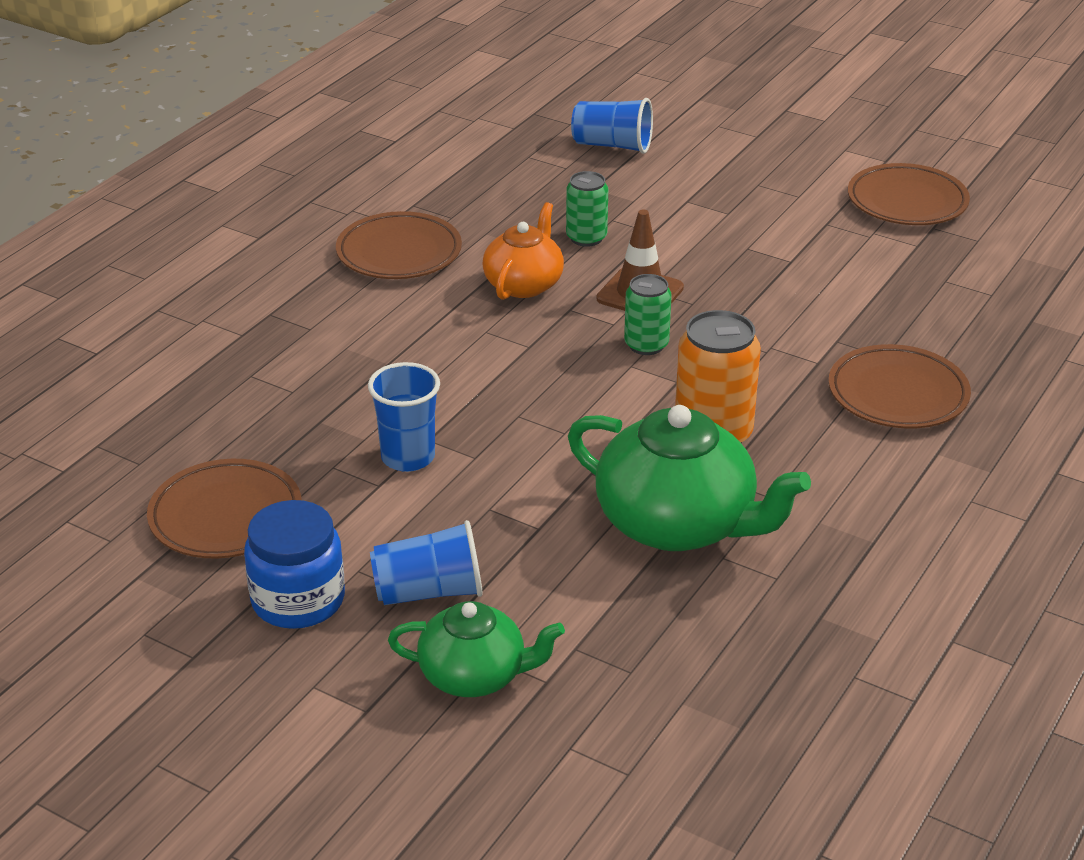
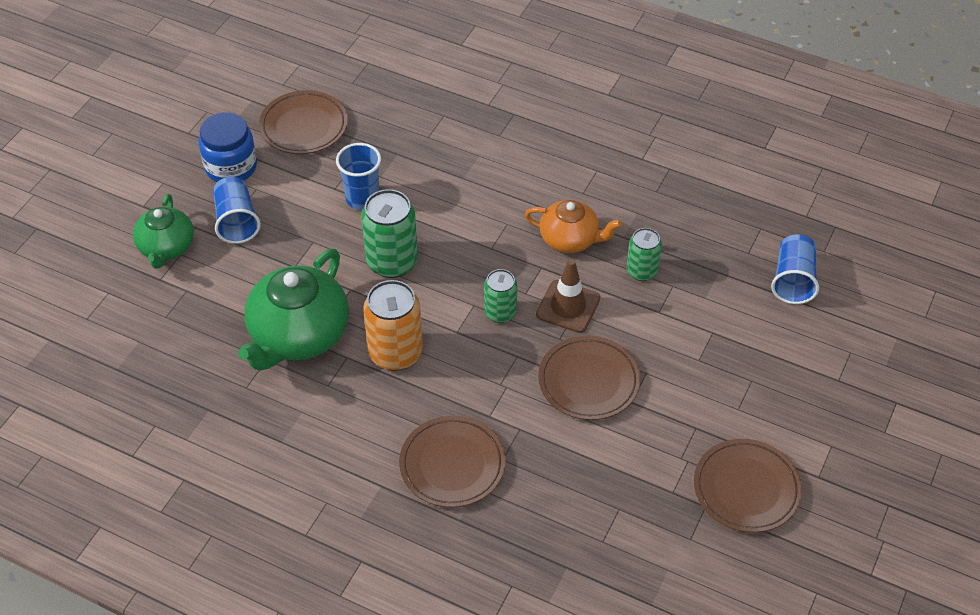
camera: 85 degrees right, 15 degrees up
brown plate [336,211,462,279] -> brown plate moved to [538,336,640,420]
none -> green can [361,189,418,278]

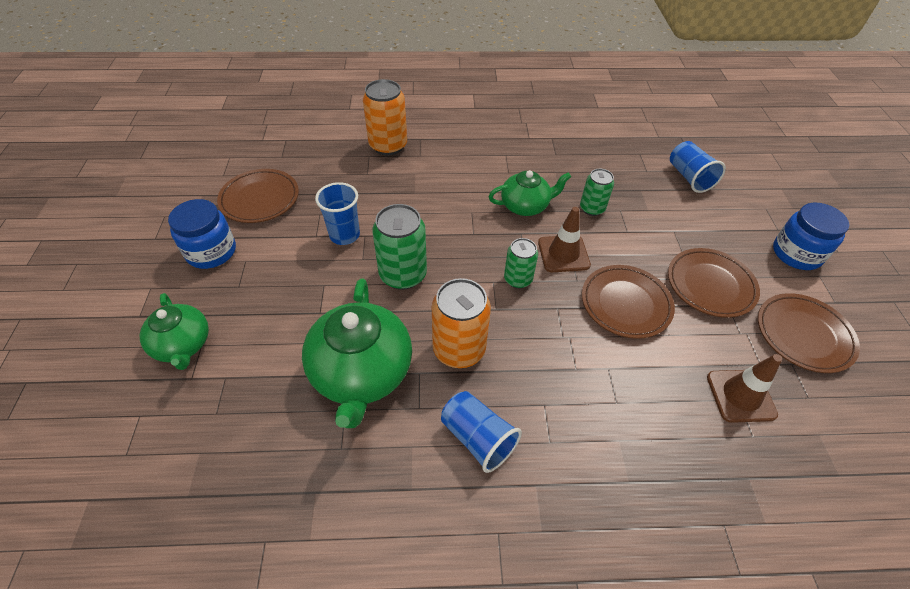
camera: 30 degrees left, 0 degrees up
blue cup [213,177,261,244] -> blue cup moved to [441,391,522,473]
brown plate [399,416,505,508] -> brown plate moved to [668,248,760,318]
orange teapot [525,200,622,253] -> green teapot [488,170,571,216]
none -> orange can [363,79,407,155]
none -> brown traffic cone [707,354,782,423]
none -> blue jar [773,203,849,270]

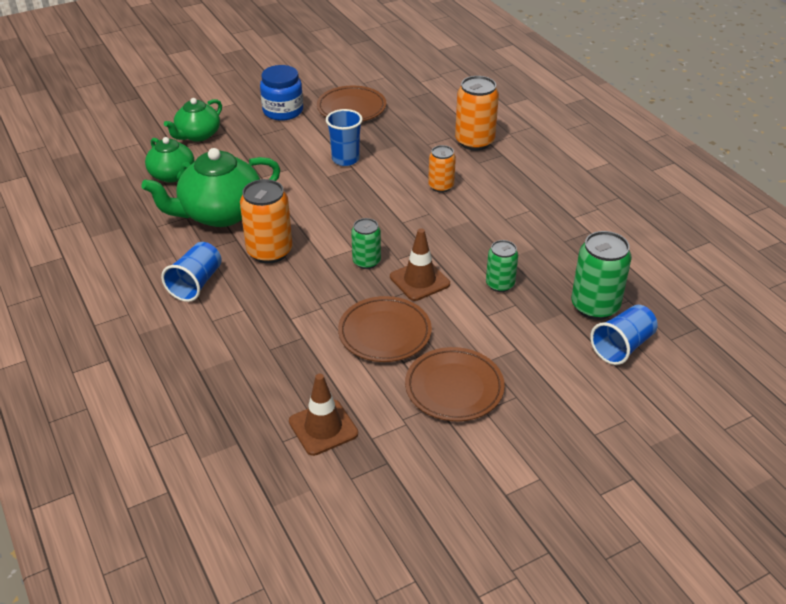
camera: 65 degrees right, 10 degrees down
green can [372,204,427,290] -> green can moved to [571,231,632,320]
green teapot [488,170,571,216] -> green teapot moved to [145,137,195,183]
brown plate [758,293,860,373] -> none
blue jar [773,203,849,270] -> none
none -> orange can [428,145,456,193]

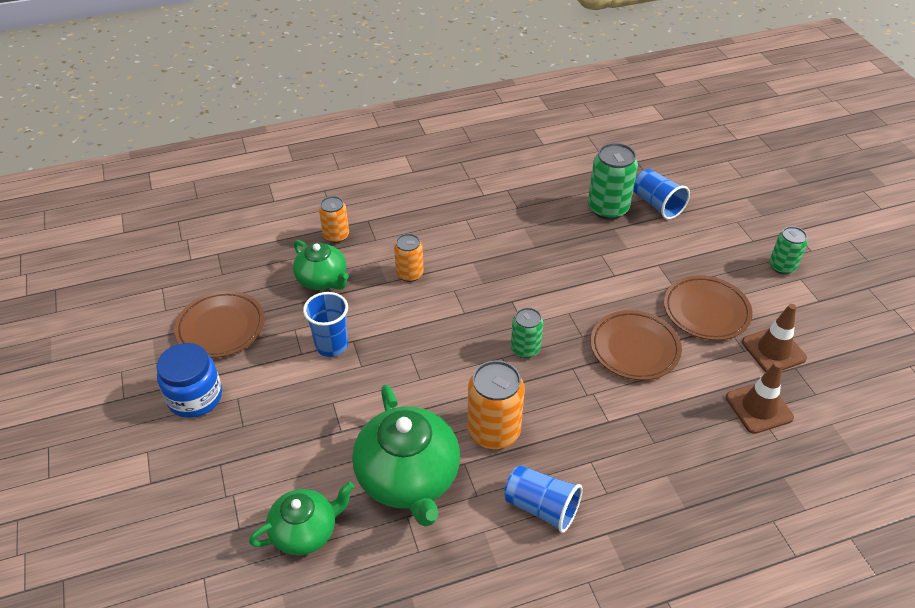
camera: 80 degrees left, 5 degrees up
green teapot [164,98,222,142] -> green teapot moved to [293,240,349,290]
brown traffic cone [390,228,450,301] -> brown traffic cone moved to [742,304,807,372]
orange can [455,76,499,150] -> orange can [319,196,349,243], size x0.61
green can [486,240,518,292] -> green can moved to [769,226,808,274]

